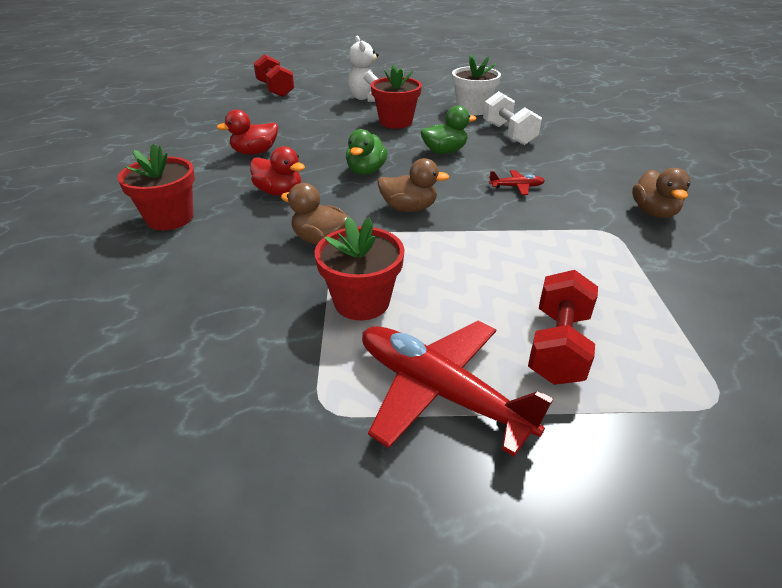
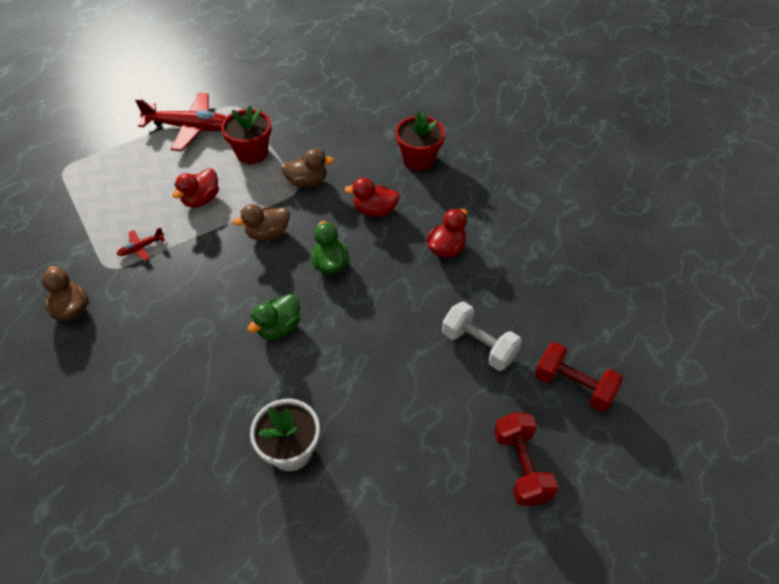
camera: 150 degrees right, 15 degrees up
white teddy bear [347,36,379,102] -> none
red flower pot [371,65,422,129] -> none
white dumbbell [483,91,542,145] -> white dumbbell moved to [442,302,522,371]
red plane [489,170,545,195] -> red plane moved to [117,227,165,261]
red dumbbell [528,270,598,385] -> red dumbbell moved to [494,412,559,506]
none -> red duck [172,168,219,208]

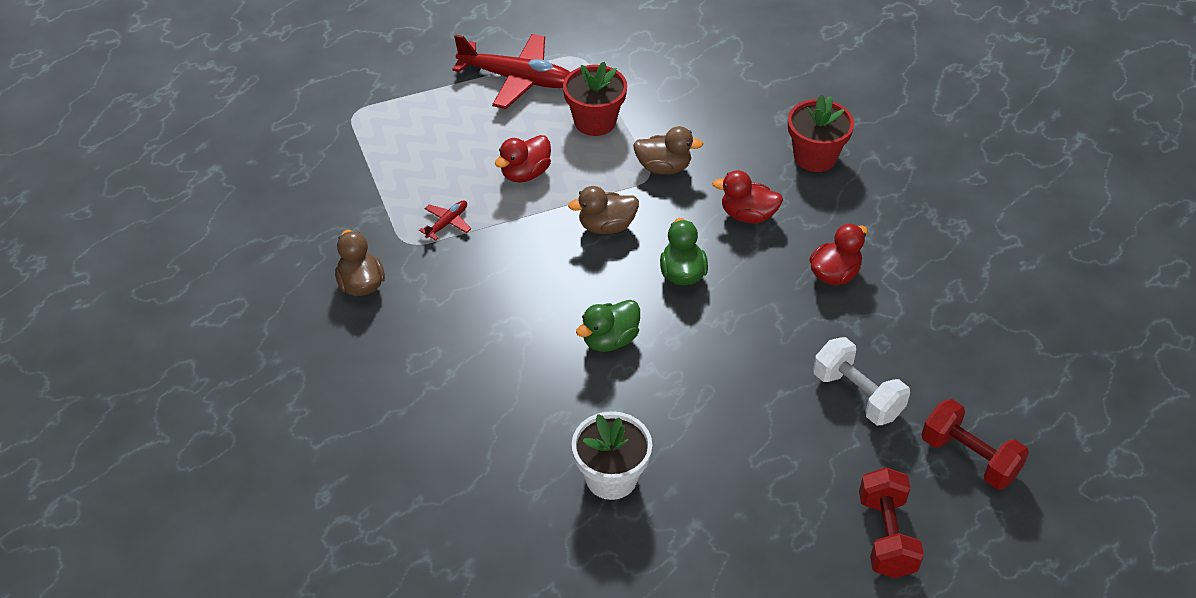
camera: 10 degrees right, 5 degrees down
red plane [117,227,165,261] -> red plane turned 150 degrees clockwise [419,200,471,241]

